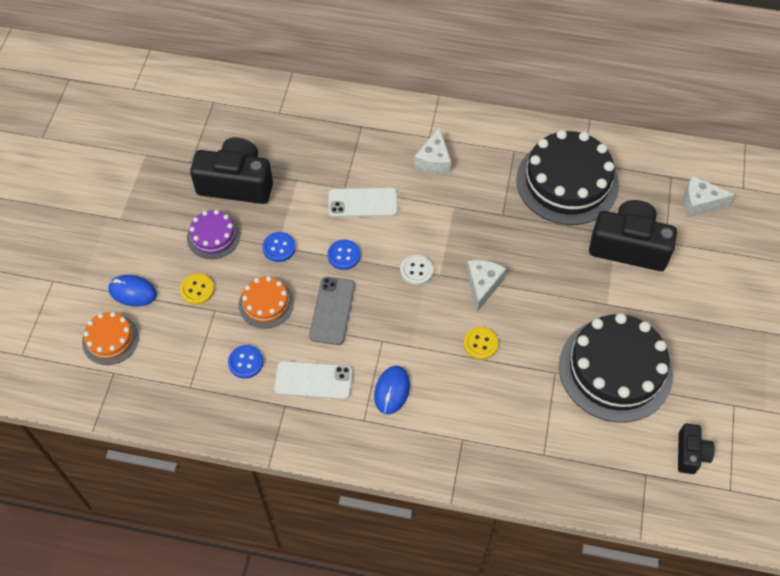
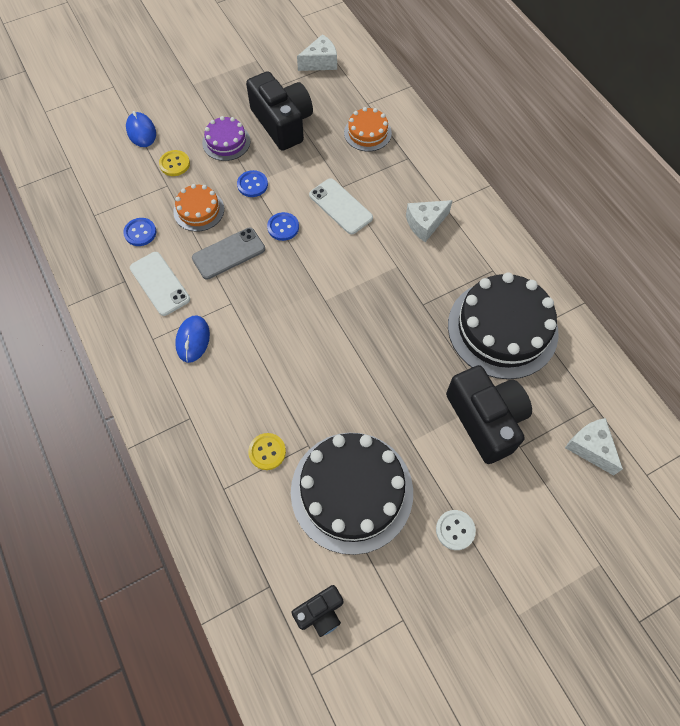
camera: 50 degrees right, 5 degrees up
orange cake [82,312,139,365] -> orange cake moved to [344,107,392,151]
blue mouse [374,366,410,414] -> blue mouse turned 60 degrees counterclockwise [175,315,210,363]
white button [400,255,434,285] -> white button moved to [436,510,476,550]
yellow button [463,327,498,360] -> yellow button moved to [248,433,286,470]
white cheese [466,260,507,312] -> white cheese moved to [297,34,337,71]

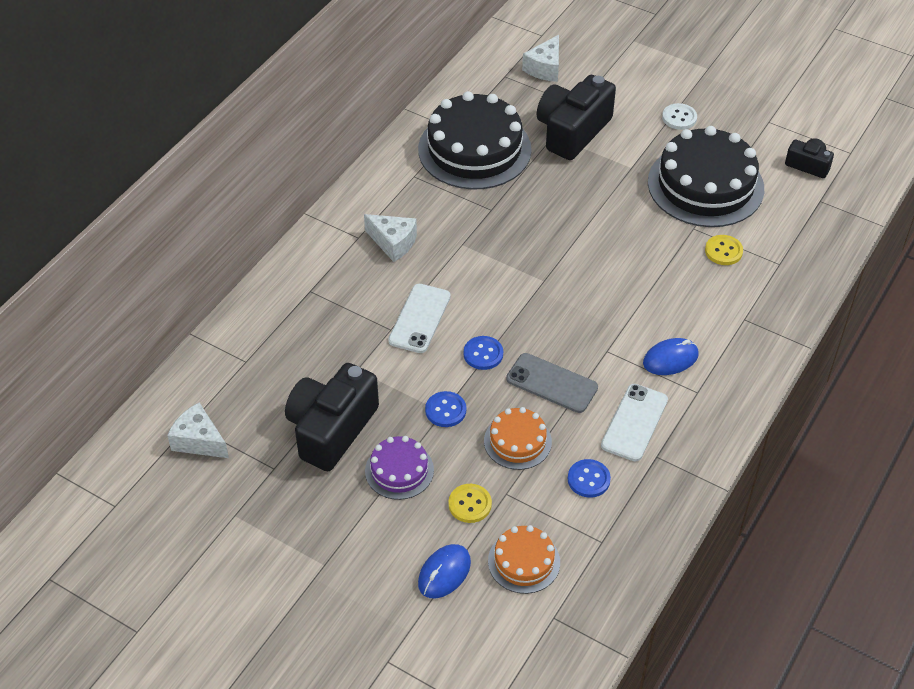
camera: 120 degrees left, 15 degrees down
orange cake [344,107,392,151] -> orange cake moved to [488,525,560,594]

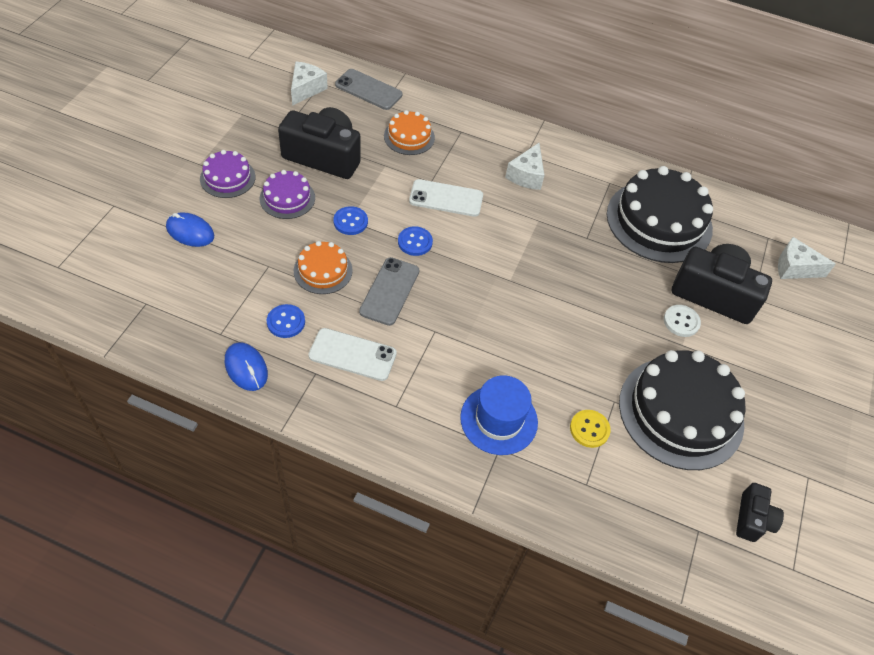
camera: 75 degrees right, 5 degrees up
yellow button [449,484,492,523] -> none
orange cake [488,525,560,594] -> orange cake moved to [384,110,435,155]
blue mouse [643,338,699,375] -> blue mouse moved to [225,342,268,391]
white button [662,103,697,130] -> white button moved to [664,305,701,337]
none -> purple cake [200,150,255,198]
none -> grey phone [335,69,402,110]
none -> blue hat [460,375,538,455]

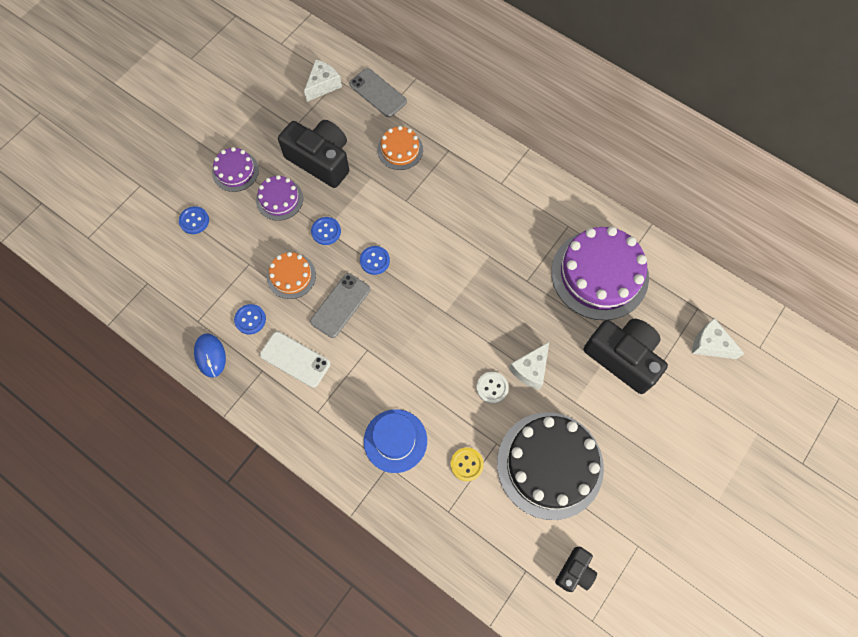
camera: 20 degrees right, 15 degrees up
blue mouse [166,212,214,247] -> blue button [179,206,209,234]
white phone [409,179,483,217] -> none
white cheese [505,143,544,190] -> white cheese moved to [509,342,549,390]
black cake [607,166,713,263] -> purple cake [551,227,649,320]
white button [664,305,701,337] -> white button moved to [476,372,509,404]

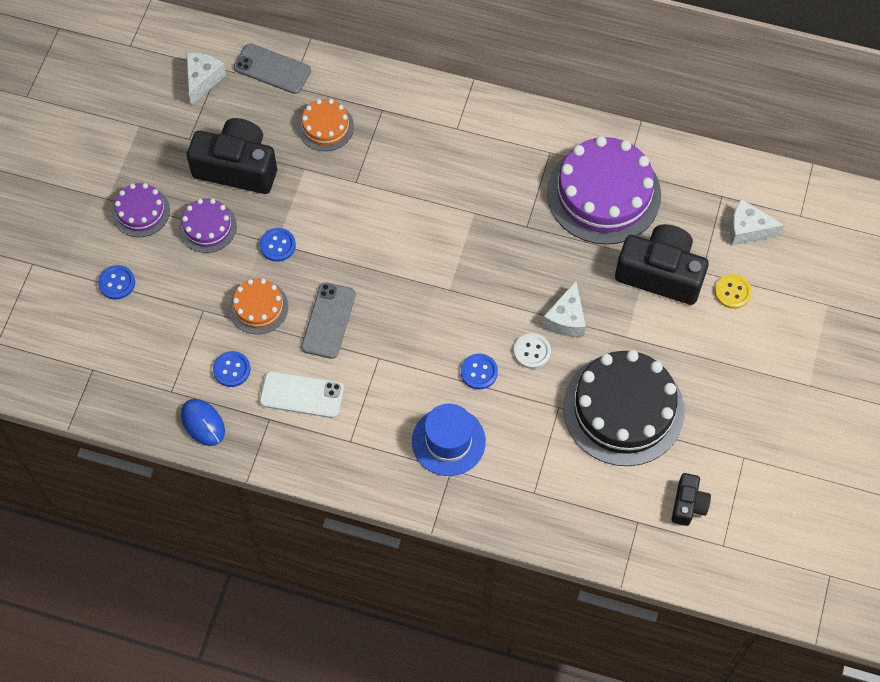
camera: 20 degrees left, 5 degrees down
blue button [360,246,390,275] -> blue button moved to [461,354,498,389]
yellow button [450,447,484,481] -> yellow button moved to [715,274,752,309]

